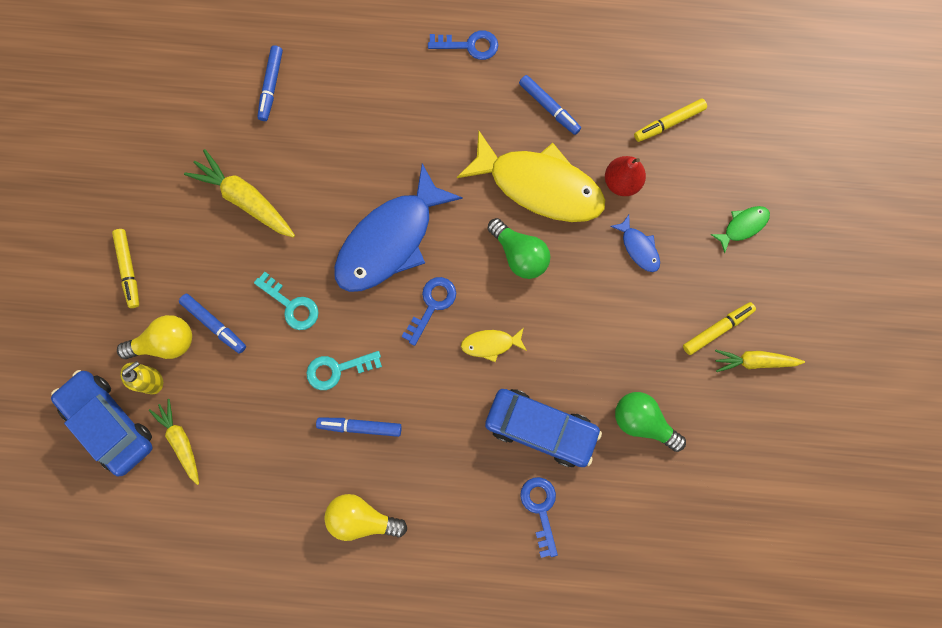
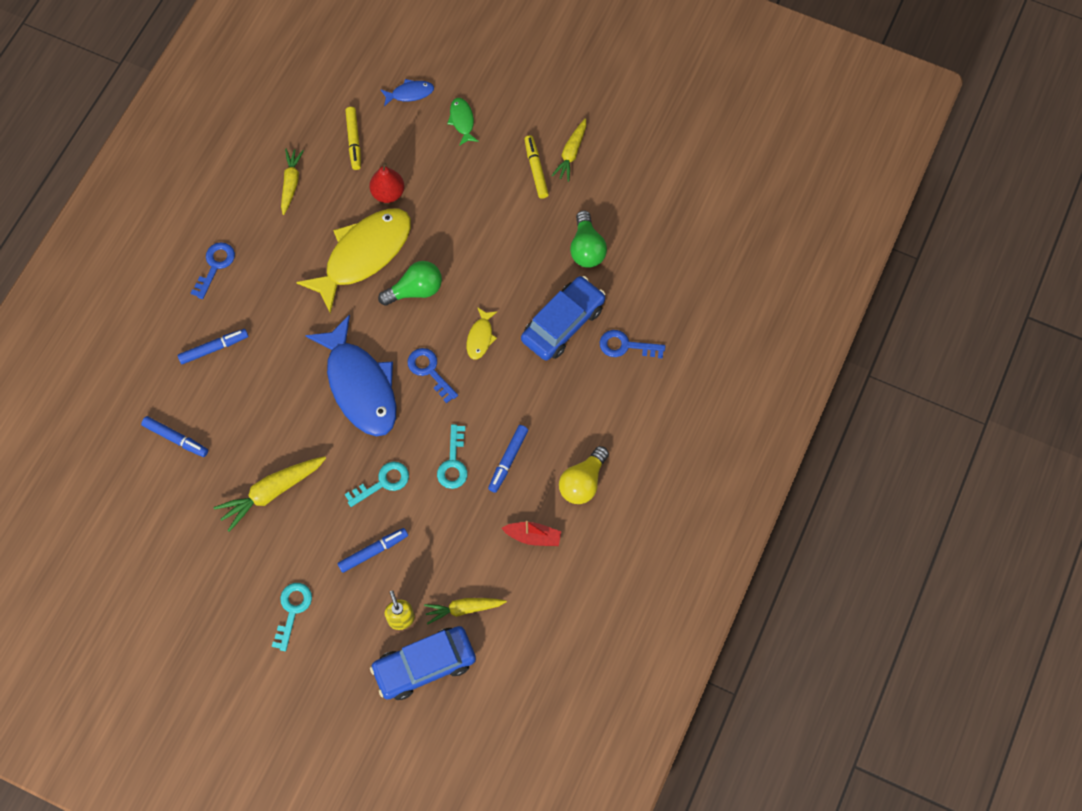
camera: 70 degrees left, 10 degrees down
yellow marker [112,229,139,308] -> turquoise key [272,583,312,651]
yellow light bulb [117,315,192,359] -> none
blue marker [519,75,581,135] -> blue marker moved to [178,329,248,364]
blue fish [610,215,660,272] -> blue fish moved to [380,79,434,106]
green light bulb [615,392,686,452] -> green light bulb turned 60 degrees counterclockwise [570,210,607,268]
none -> yellow carrot [281,149,304,215]
none -> red boat [502,521,561,546]

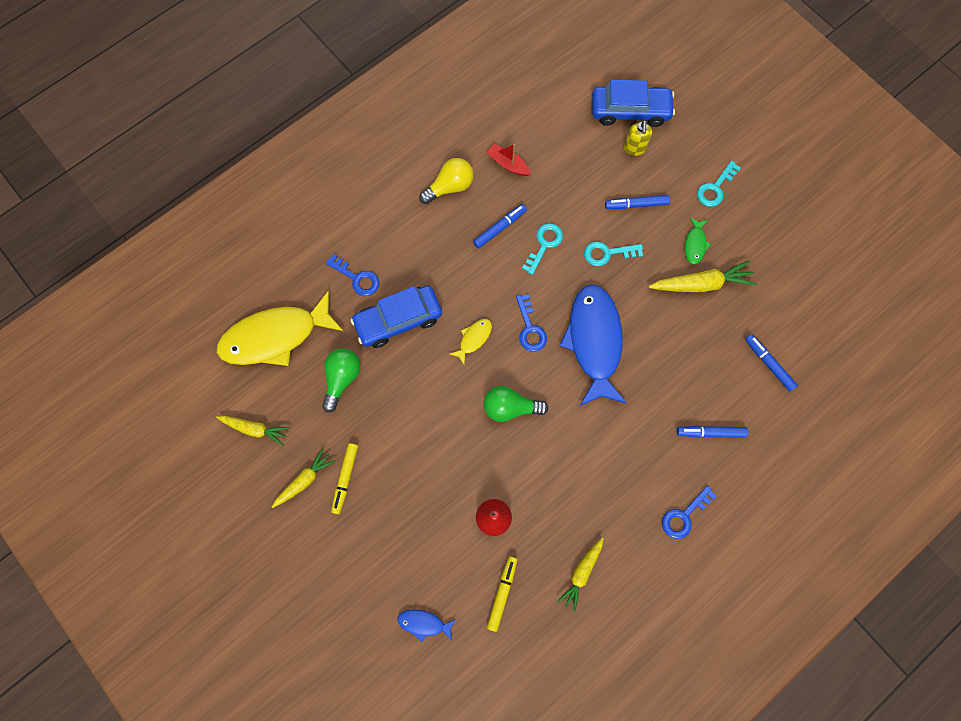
camera: 155 degrees left, 5 degrees up
yellow fish [296,209,411,314] -> yellow fish moved to [217,290,343,366]
yellow carrot [424,598,507,624] -> yellow carrot moved to [216,416,289,446]
green fish [447,98,479,146] -> green fish moved to [685,217,711,265]

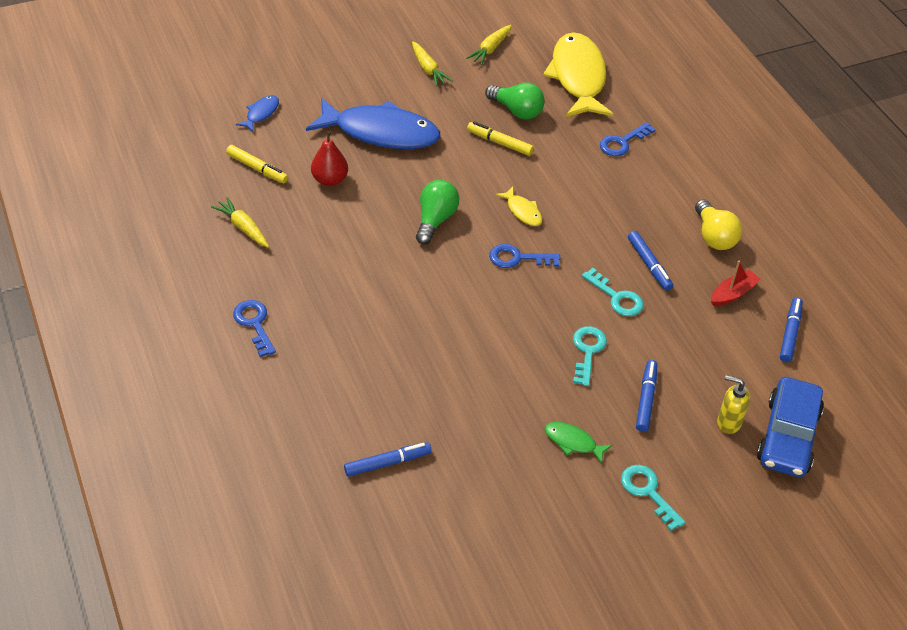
camera: 105 degrees right, 25 degrees down
yellow marker [331,443,358,514] -> yellow marker moved to [467,121,534,156]
blue car [351,285,442,348] -> none
blue fish [559,284,626,406] -> blue fish moved to [306,98,440,149]
yellow carrot [649,260,757,292] -> none
blue marker [677,426,748,438] -> blue marker moved to [780,297,803,362]

